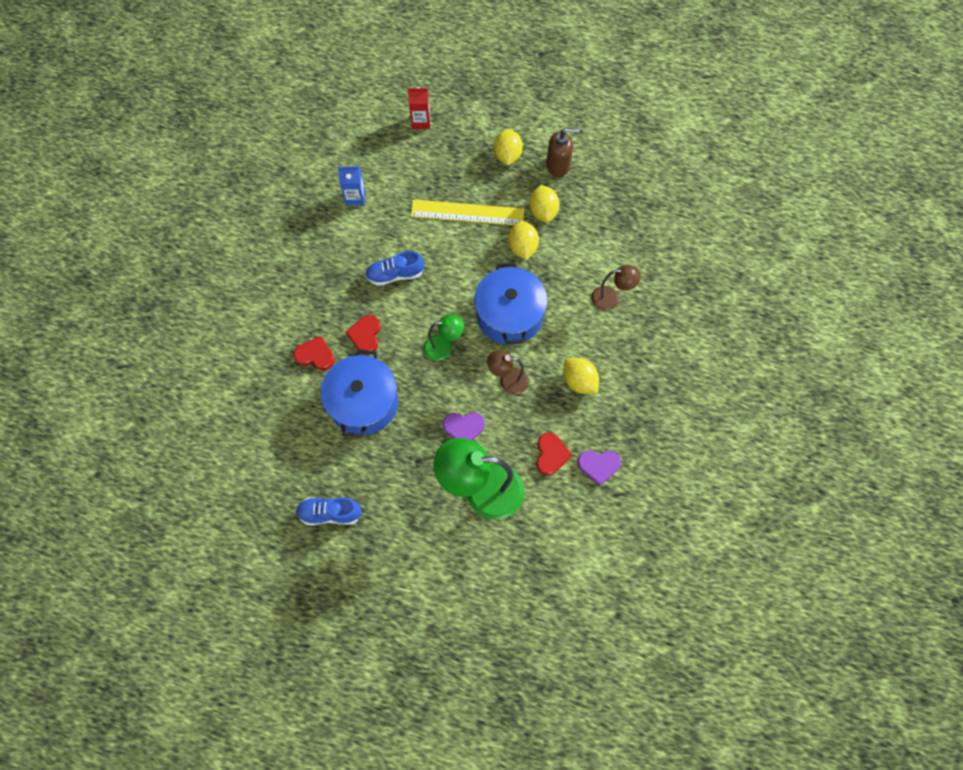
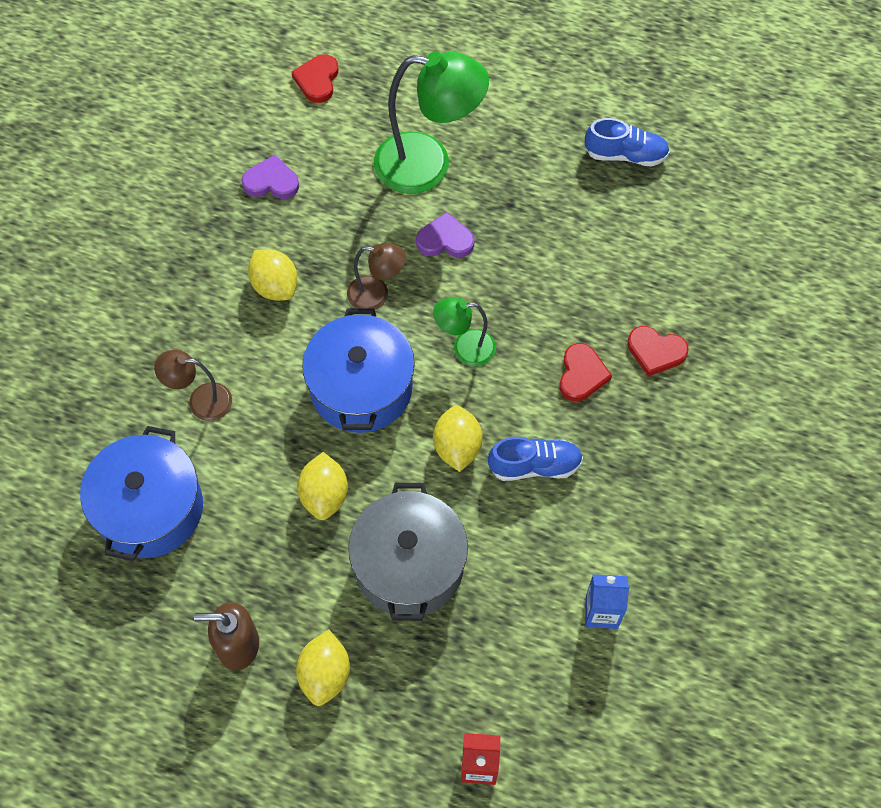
camera: 175 degrees left, 5 degrees down
blue pot [321,349,398,438] -> blue pot moved to [80,426,203,561]
yellow ruler [410,199,524,225] -> grey pot [348,483,468,621]
yellow lemon [529,185,560,223] -> yellow lemon moved to [433,406,483,472]
red heart [536,433,572,475] -> red heart moved to [291,54,339,103]

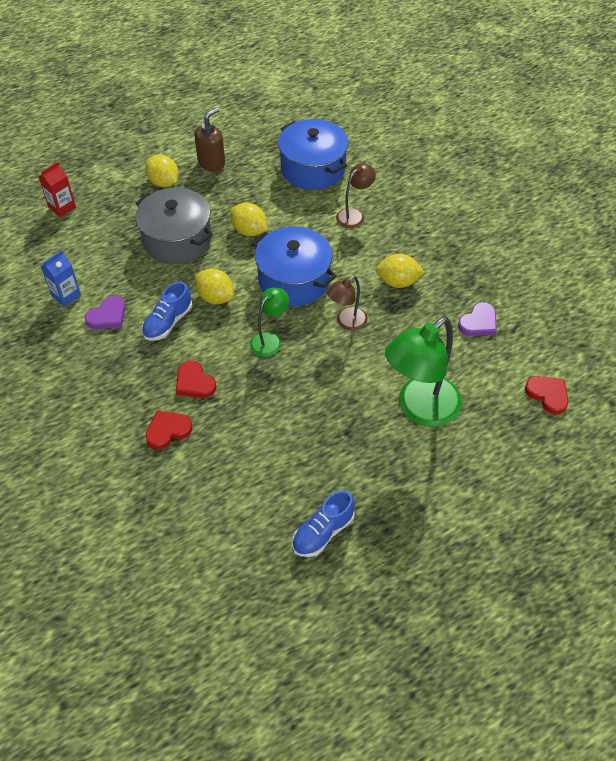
camera: 130 degrees right, 10 degrees down
purple heart [416,212,475,258] -> purple heart moved to [85,296,125,330]

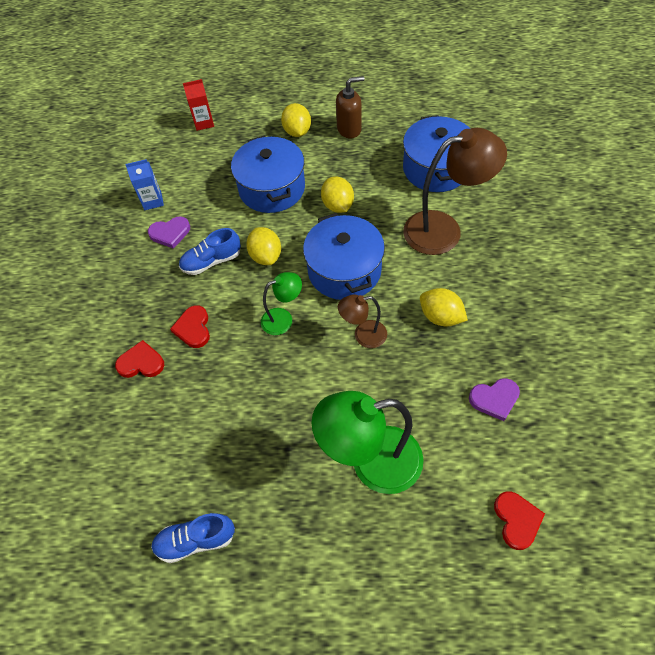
camera: 35 degrees right, 5 degrees up
grey pot [135,188,213,264] -> blue pot [231,135,305,213]
brown lamp [336,163,376,228] -> brown lamp [403,128,507,255], size x1.92

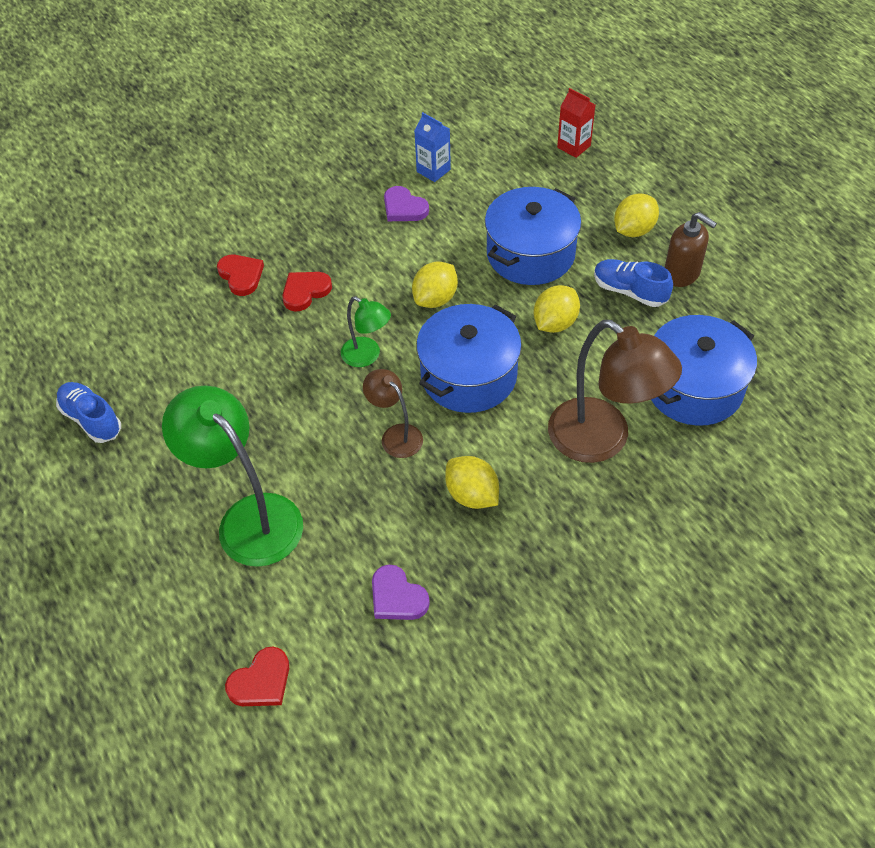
camera: 55 degrees right, 5 degrees down
blue shoe [179,228,241,275] -> blue shoe moved to [594,259,673,307]
yellow lemon [420,288,468,327] -> yellow lemon turned 45 degrees counterclockwise [445,456,499,509]

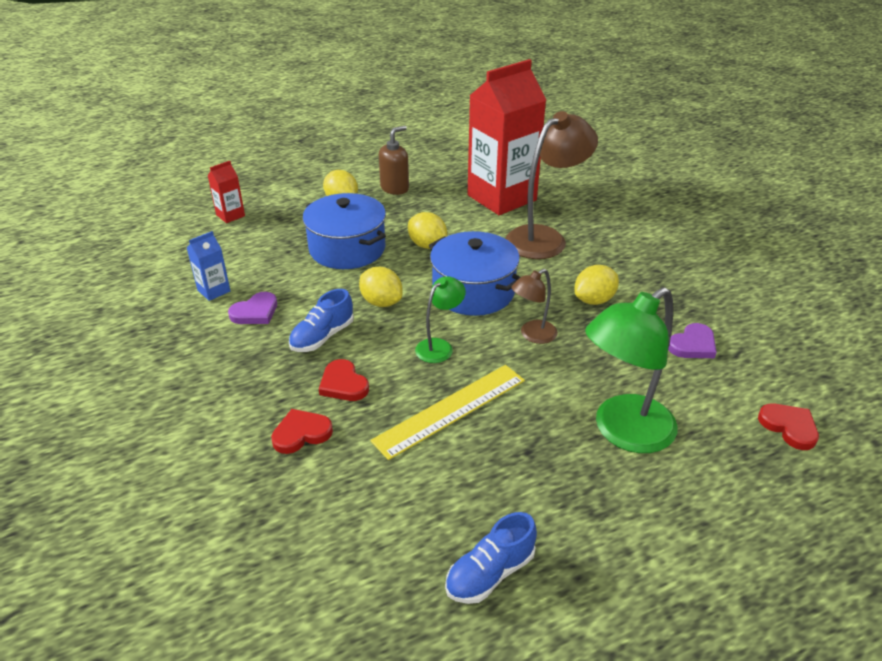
camera: 85 degrees left, 15 degrees down
blue shoe [594,259,673,307] -> blue shoe moved to [289,289,354,352]
blue pot [651,315,757,426] -> red carton [468,59,546,215]
none -> yellow ruler [370,365,525,460]

